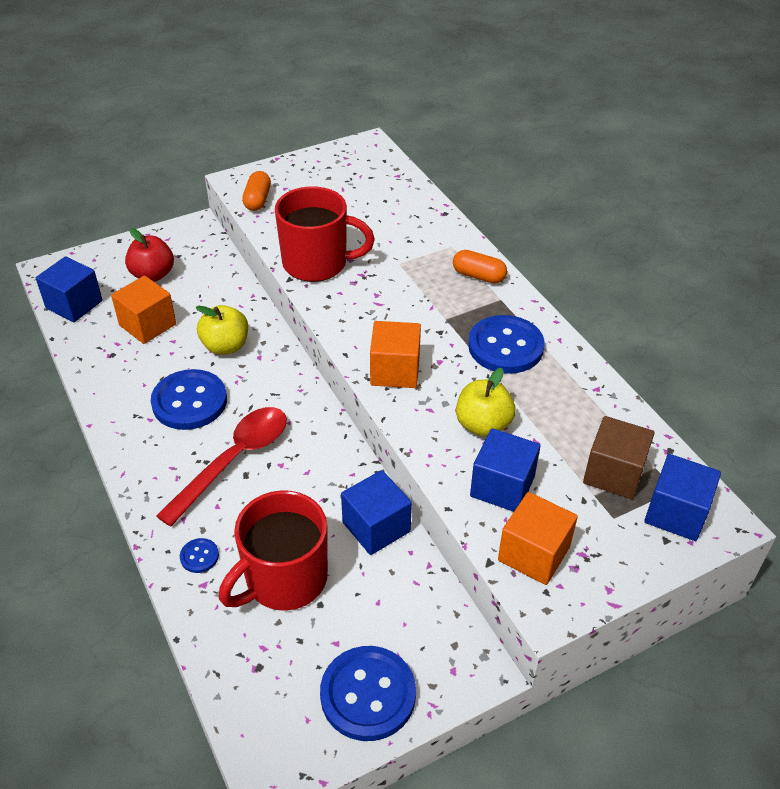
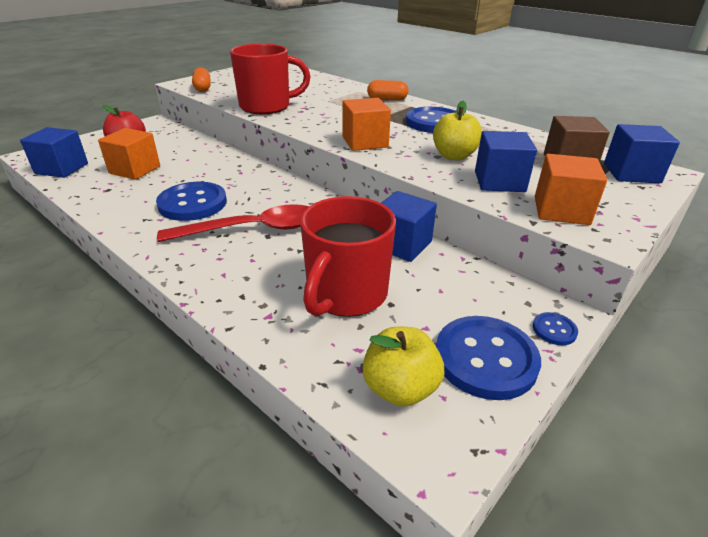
camera: 20 degrees left, 10 degrees down
red spoon [156,407,287,527] -> red spoon turned 60 degrees clockwise [157,204,309,242]
blue button [180,538,219,573] -> blue button moved to [533,312,578,345]
yellow apple [196,305,248,355] -> yellow apple moved to [362,327,444,407]

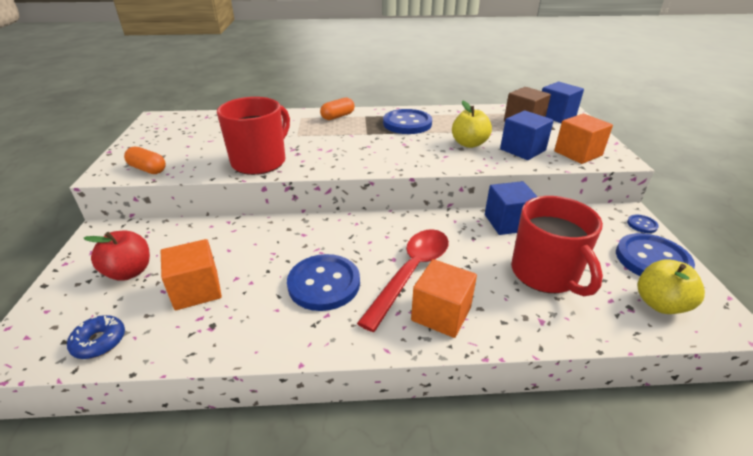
camera: 45 degrees left, 0 degrees up
blue cube [20,127,88,178] -> blue donut [67,315,125,359]
orange cube [342,98,391,151] -> orange cube moved to [411,259,477,338]

